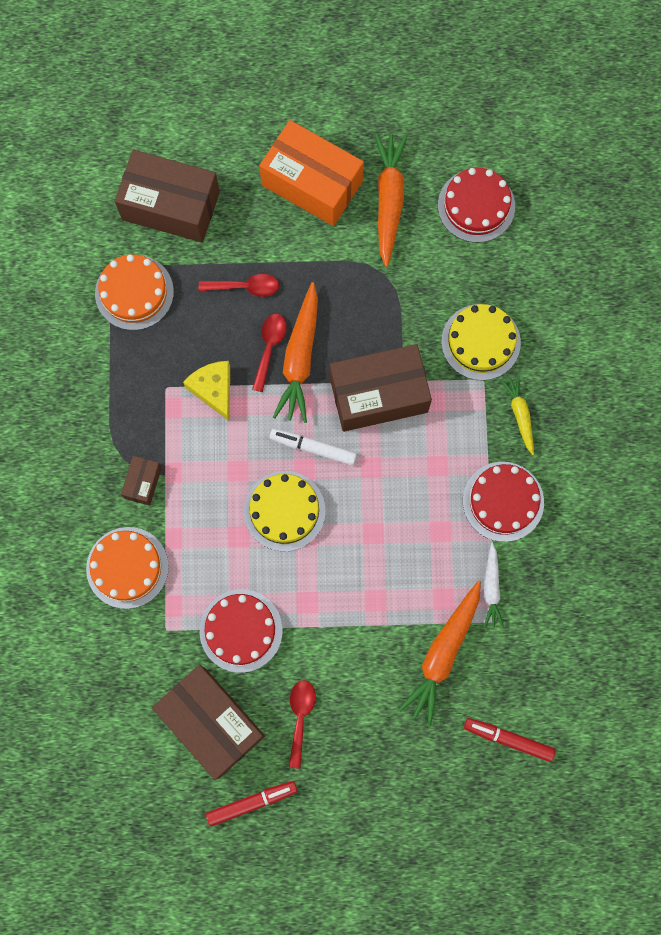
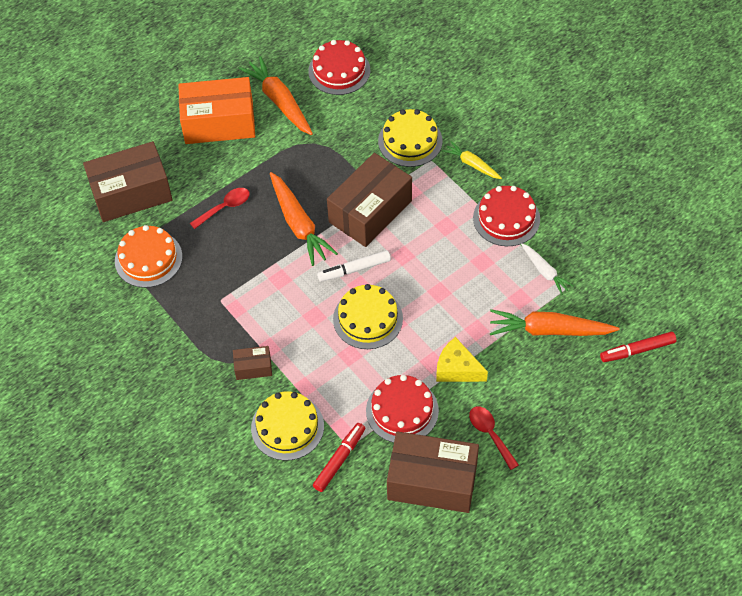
camera: 35 degrees left, 20 degrees down
orange cake [86,527,169,609] -> yellow cake [251,391,324,461]
brown box [121,456,162,506] -> brown box turned 75 degrees counterclockwise [233,346,272,380]
yellow cheese [183,361,230,421] -> yellow cheese moved to [436,337,488,382]
red marker [206,781,298,827] -> red marker moved to [313,423,365,492]
red spoon [252,314,287,392] -> none
orange carrot [398,581,481,726] -> orange carrot turned 105 degrees clockwise [490,309,620,336]

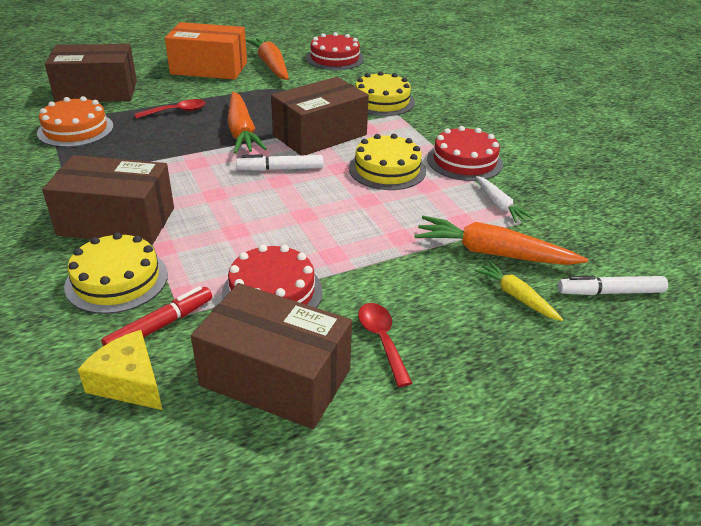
camera: 10 degrees right, 20 degrees down
brown box [233,346,272,380] -> brown box [42,155,174,245], size x2.18
yellow cake [333,284,403,349] -> yellow cake moved to [349,134,426,190]
yellow cheese [436,337,488,382] -> yellow cheese moved to [78,330,162,410]
yellow carrot [442,141,502,179] -> yellow carrot moved to [475,261,563,321]
red marker [600,332,676,362] -> white marker [558,276,668,295]

